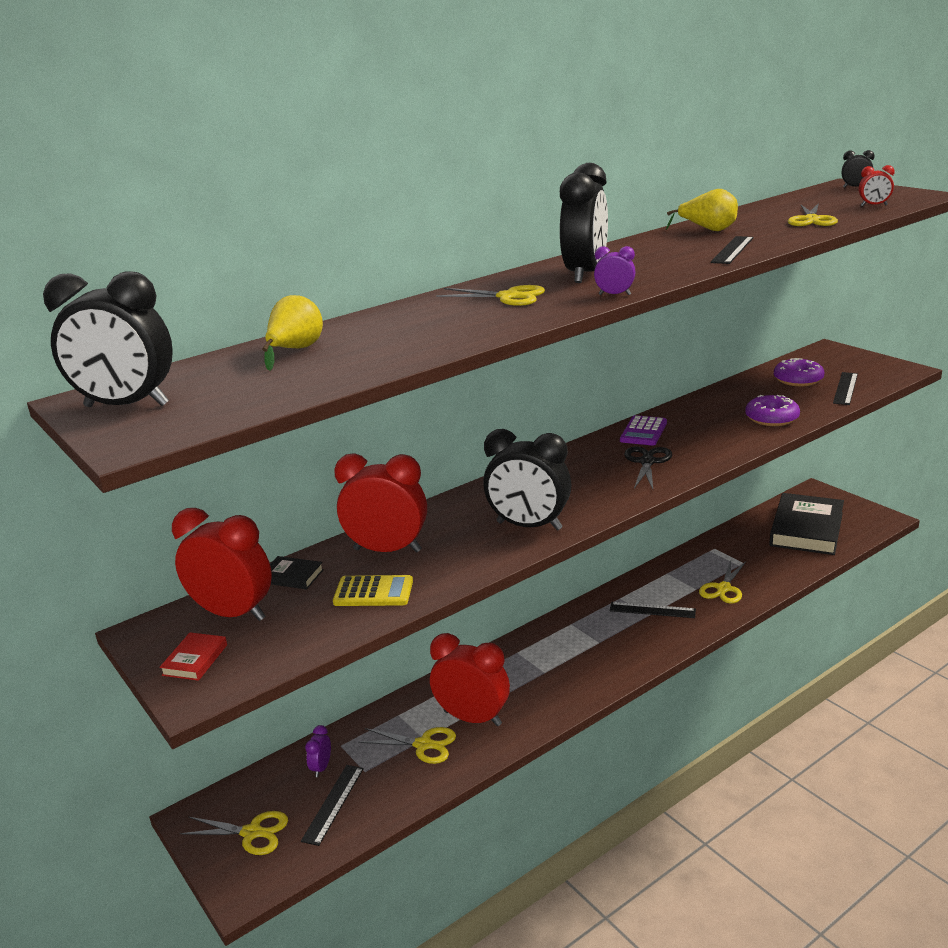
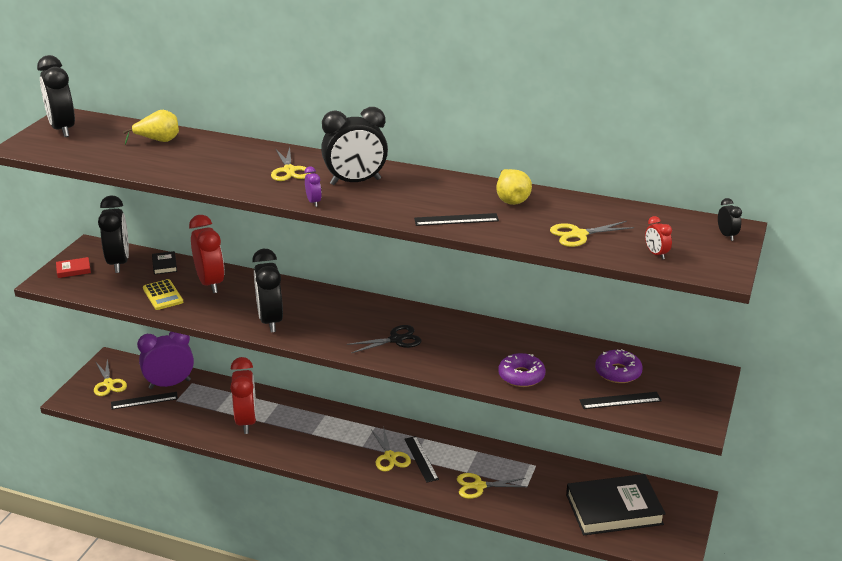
camera: 55 degrees right, 5 degrees up
red clock [172,508,272,621] -> black clock [98,195,129,273]
purple clock [305,725,331,777] -> purple clock [137,332,194,389], size x2.28
yellow scissors [358,727,456,764] -> yellow scissors moved to [371,426,411,472]
purple calculator [620,415,667,446] -> none

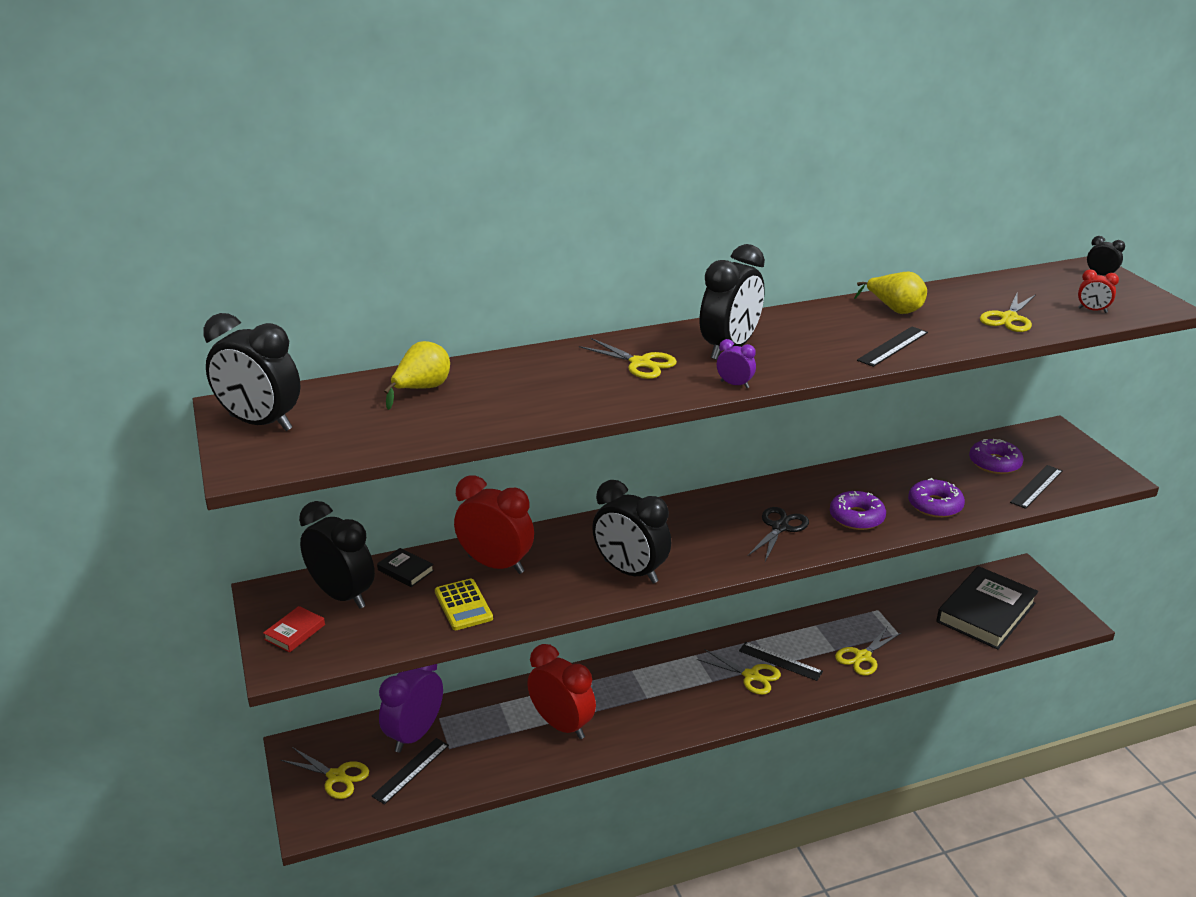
camera: 40 degrees left, 0 degrees up
yellow calculator [143,279,183,310] -> yellow calculator turned 45 degrees clockwise [435,579,493,630]
none -> purple donut [830,491,886,530]

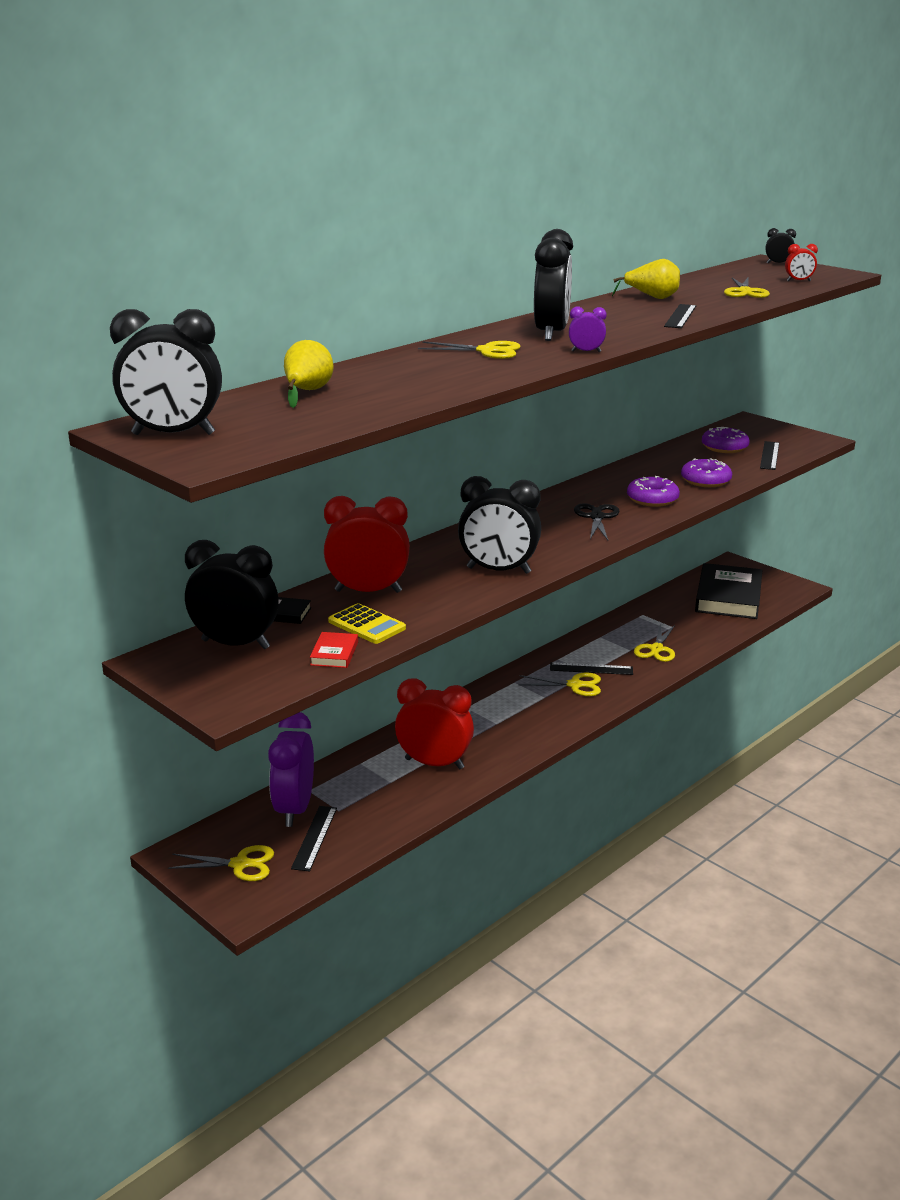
camera: 25 degrees left, 5 degrees down
red book [263,606,325,652] -> red book moved to [310,632,358,668]

